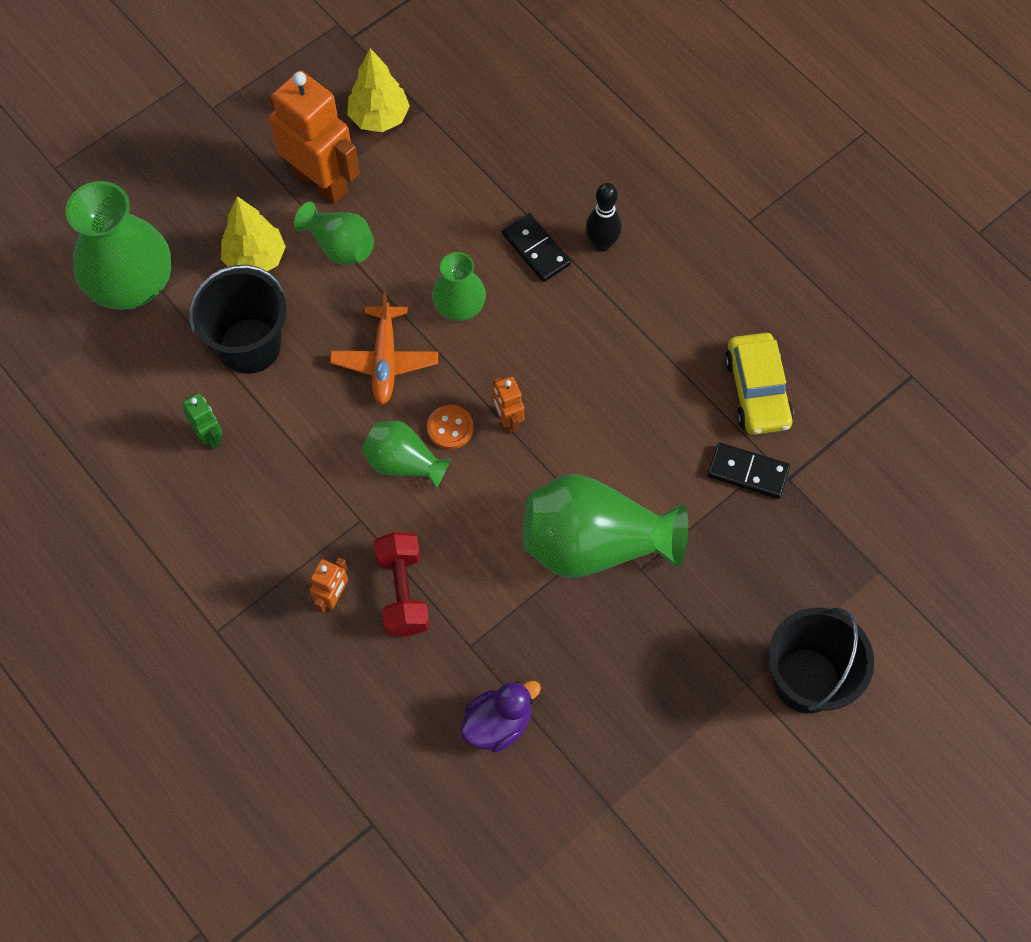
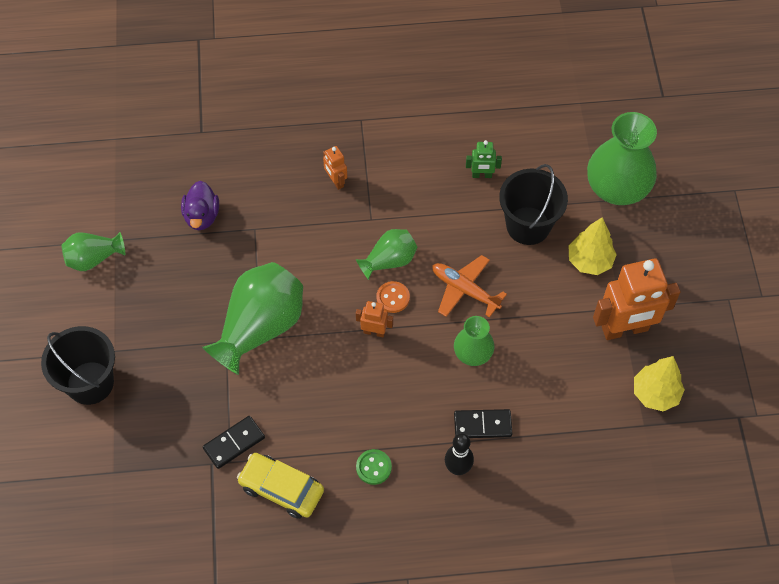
camera: 125 degrees right, 5 degrees down
green vase [294,202,374,265] -> green vase moved to [61,232,125,271]
red dumbbell [374,532,430,636] -> none
none -> green button [356,449,392,485]

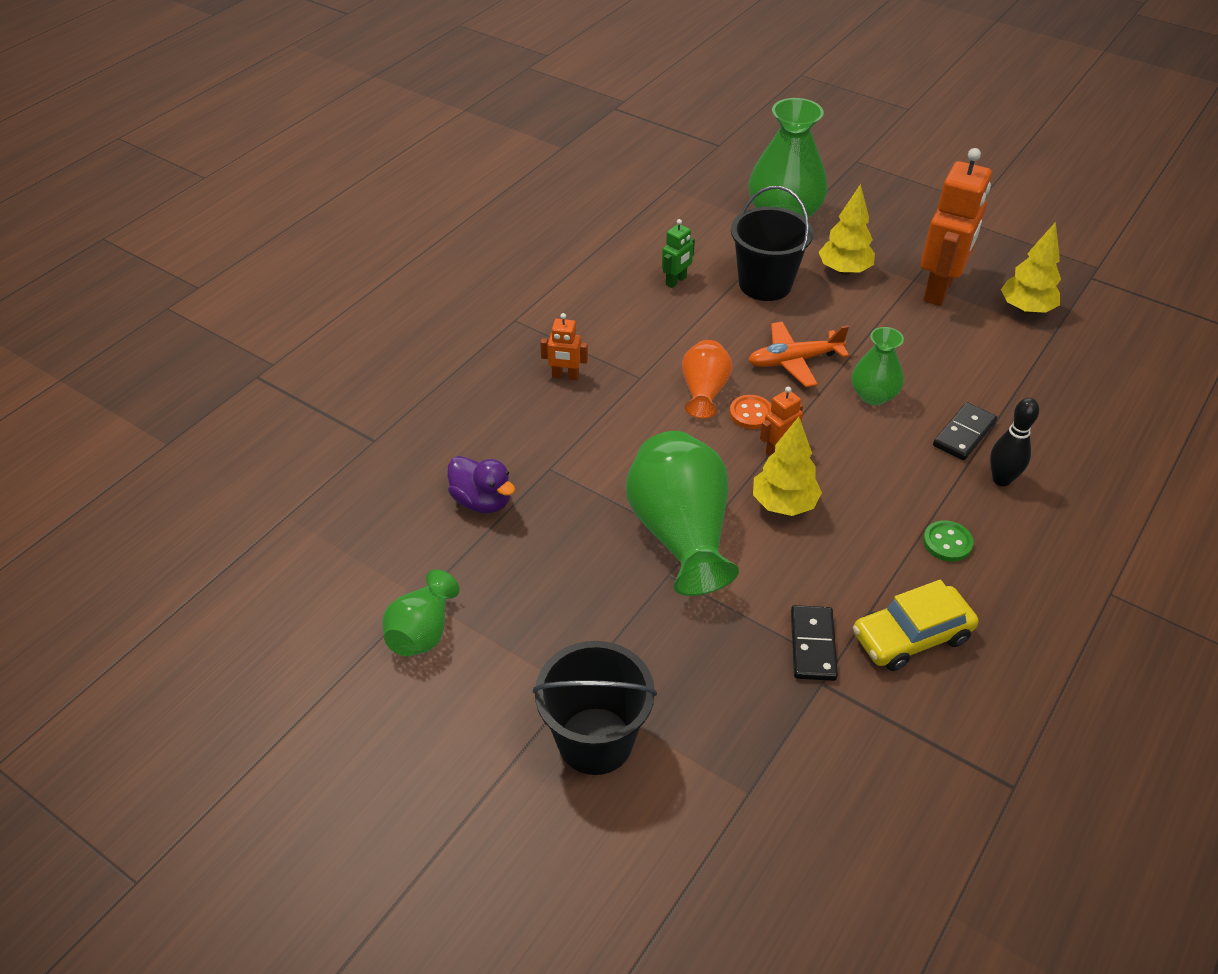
camera: 50 degrees left, 15 degrees down
green vase [356,229,417,280] -> orange vase [682,340,732,419]
none -> yellow tree [753,417,822,516]

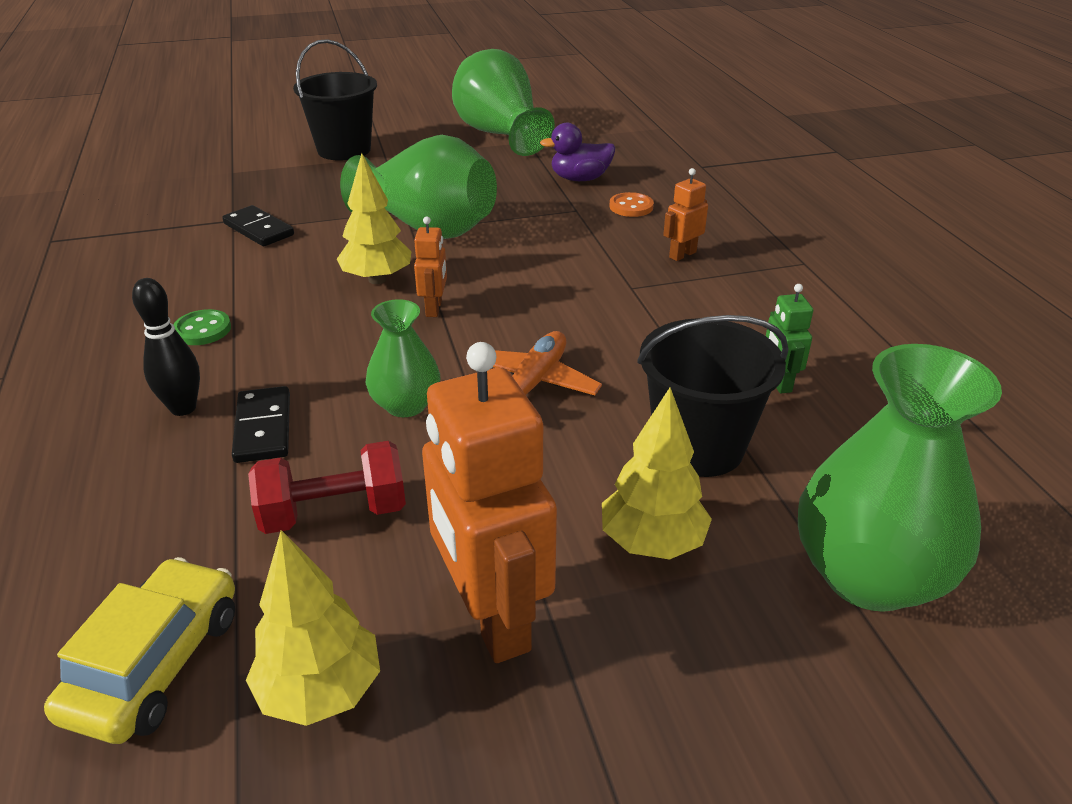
camera: 130 degrees right, 10 degrees down
green vase [383,569,459,656] -> green vase [452,49,555,156], size x1.80
orange vase [682,340,732,419] -> none
orange button [730,395,771,429] -> orange button moved to [609,192,654,217]
yellow car [853,580,978,671] -> yellow car moved to [44,557,235,744]
none -> red dumbbell [248,441,406,534]

